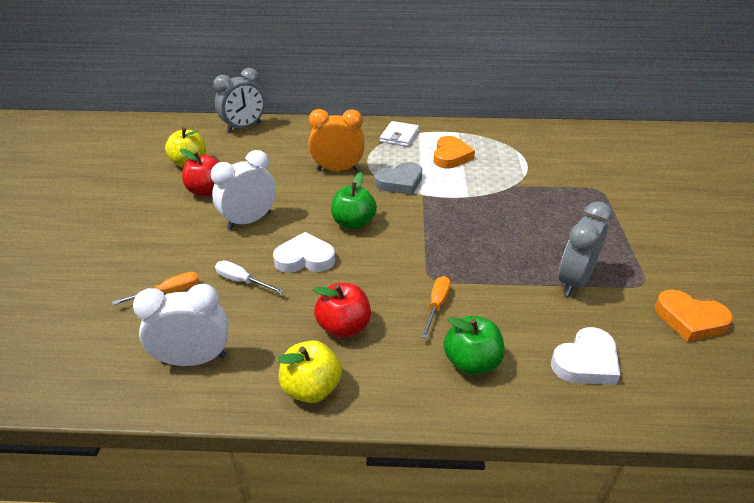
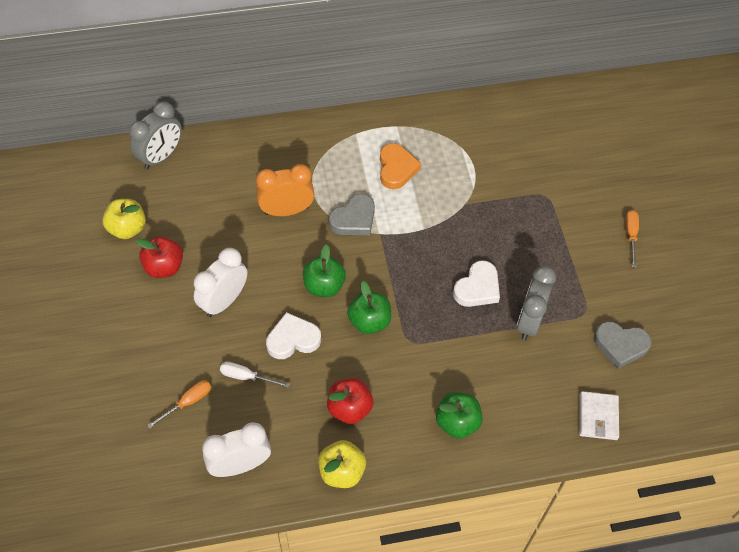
camera: 15 degrees left, 20 degrees up
white wallet [380,121,419,147] -> white wallet moved to [579,391,619,440]
orange screwdriver [421,276,451,338] -> orange screwdriver moved to [625,210,639,267]
white heart [551,327,620,385] -> white heart moved to [453,260,500,307]
orange heart [655,290,733,342] -> grey heart [594,321,652,368]
none -> green apple [347,281,391,334]

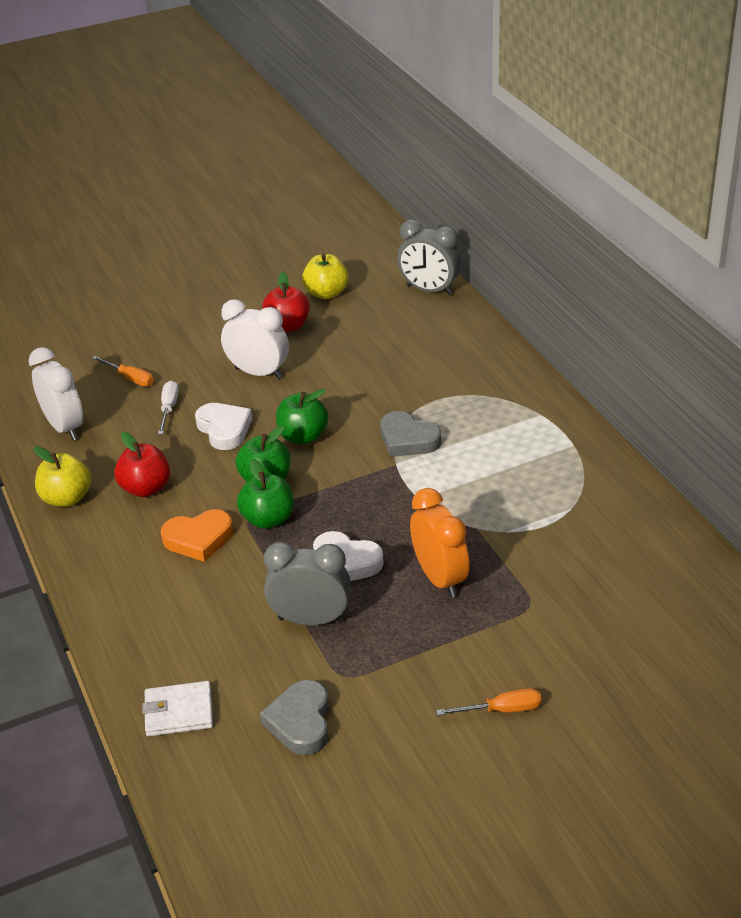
camera: 80 degrees right, 20 degrees down
orange clock [256,164,314,216] -> orange clock moved to [410,488,470,598]
orange heart [380,143,421,189] -> orange heart moved to [161,509,233,562]
green apple [436,392,483,438] -> green apple moved to [237,458,294,529]

